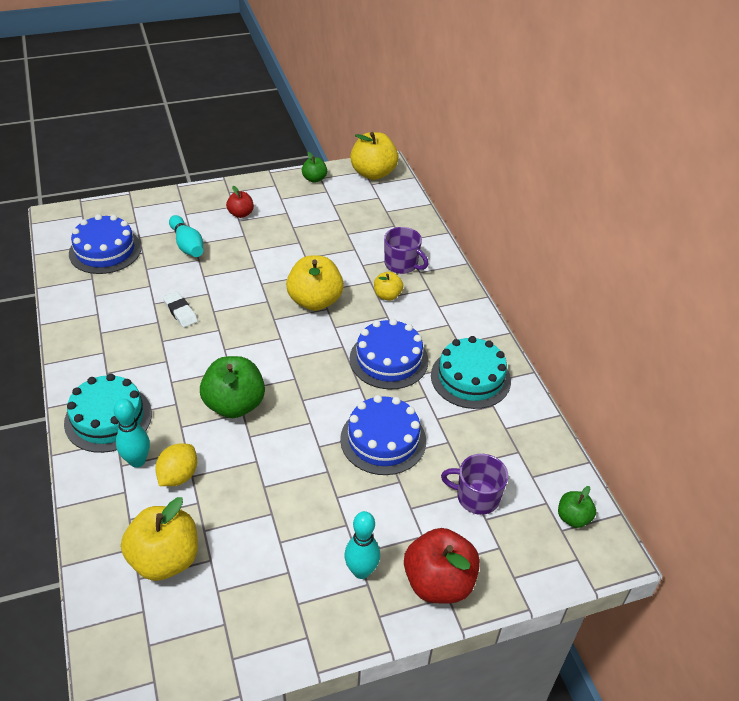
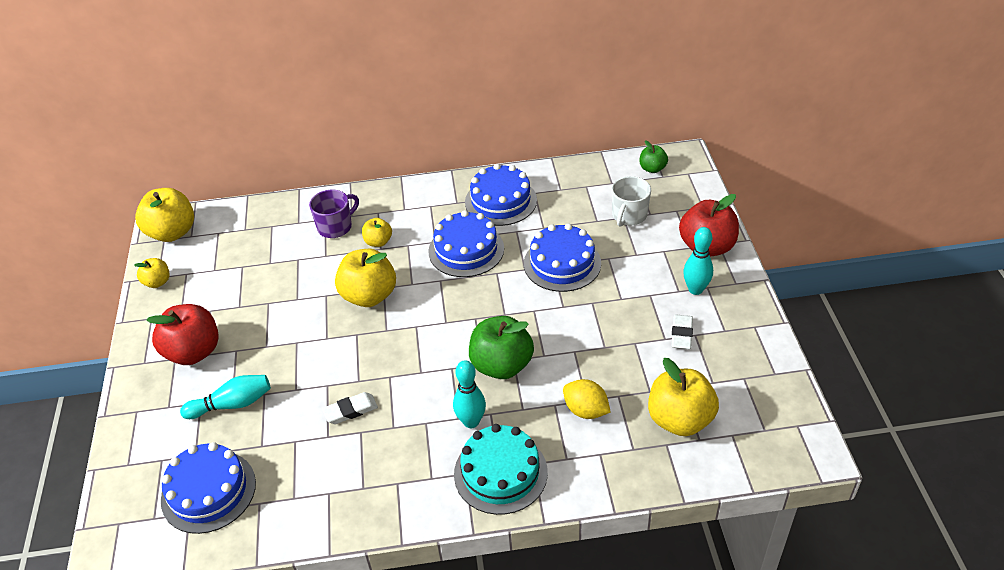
camera: 75 degrees left, 0 degrees up
turquoise bowling pin [114,399,150,468] -> turquoise bowling pin moved to [453,360,486,428]
red apple [226,186,254,218] -> red apple [146,304,219,365], size x1.87
green apple [302,152,327,183] -> yellow apple [134,258,170,288]
turquoise cake [431,336,511,409] -> blue cake [465,164,537,226]
purple mug [441,454,508,515] -> white mug [612,176,651,227]
none -> white eraser [671,315,693,349]

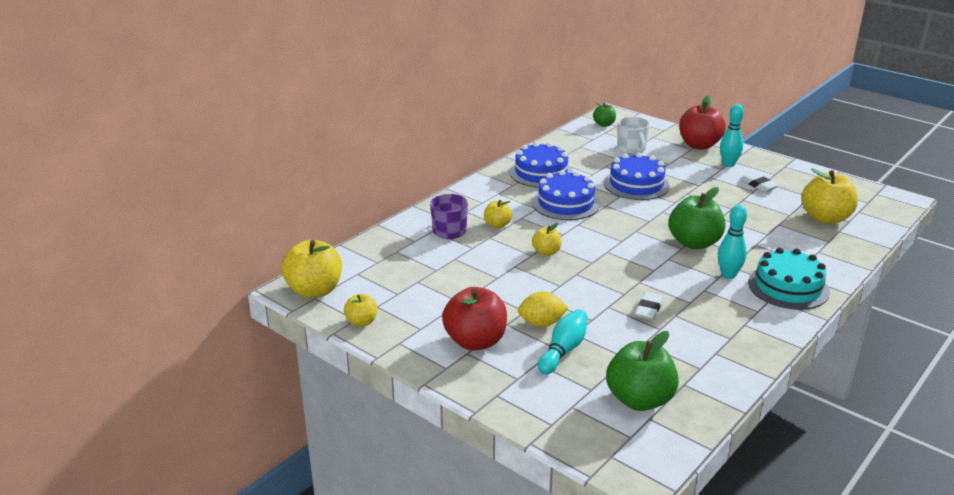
camera: 45 degrees left, 15 degrees down
blue cake [161,442,256,534] -> green apple [606,331,679,411]
yellow apple [335,249,396,307] -> yellow apple [532,223,562,256], size x0.53
yellow lemon [563,379,611,419] -> yellow lemon moved to [518,291,568,327]

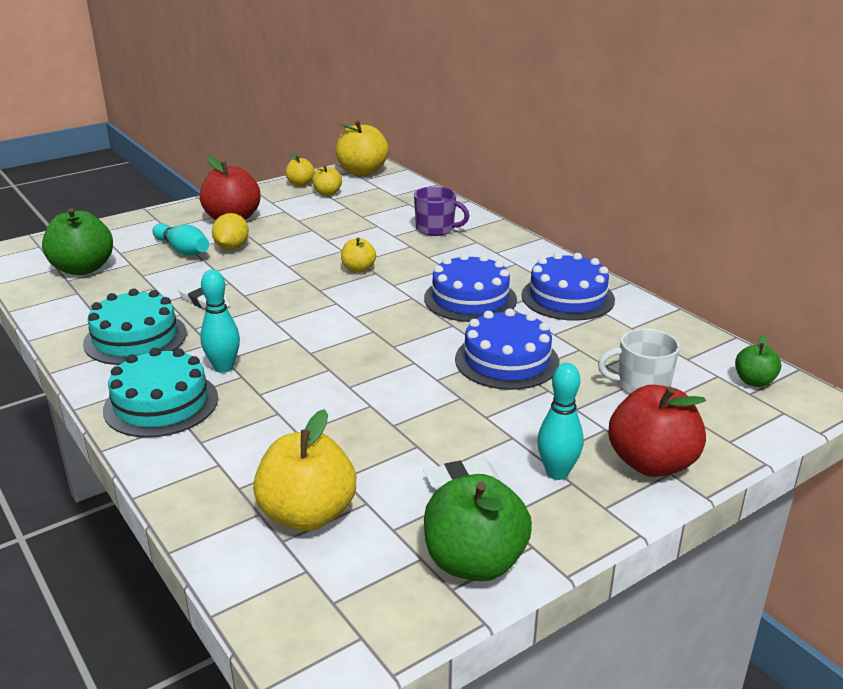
camera: 105 degrees right, 0 degrees up
yellow apple [484,200,512,228] -> yellow apple moved to [312,166,342,196]
green apple [669,187,726,249] -> green apple moved to [424,474,532,581]
none -> turquoise cake [83,289,187,365]

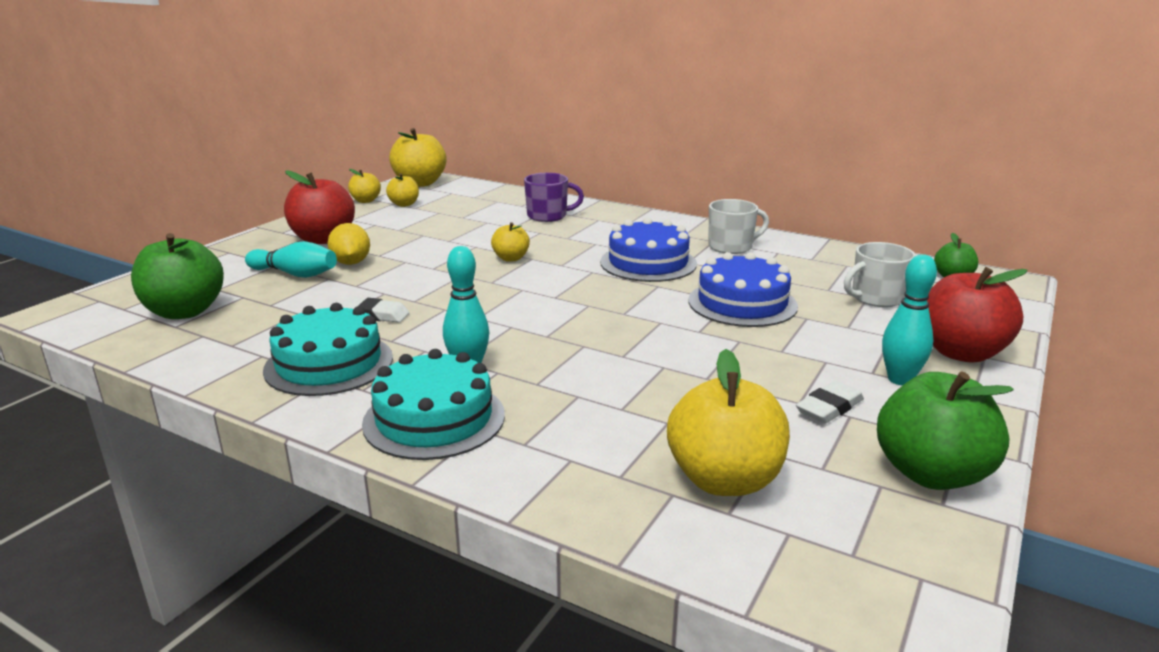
camera: 25 degrees left, 5 degrees down
blue cake [521,252,615,321] -> white mug [708,199,769,254]

